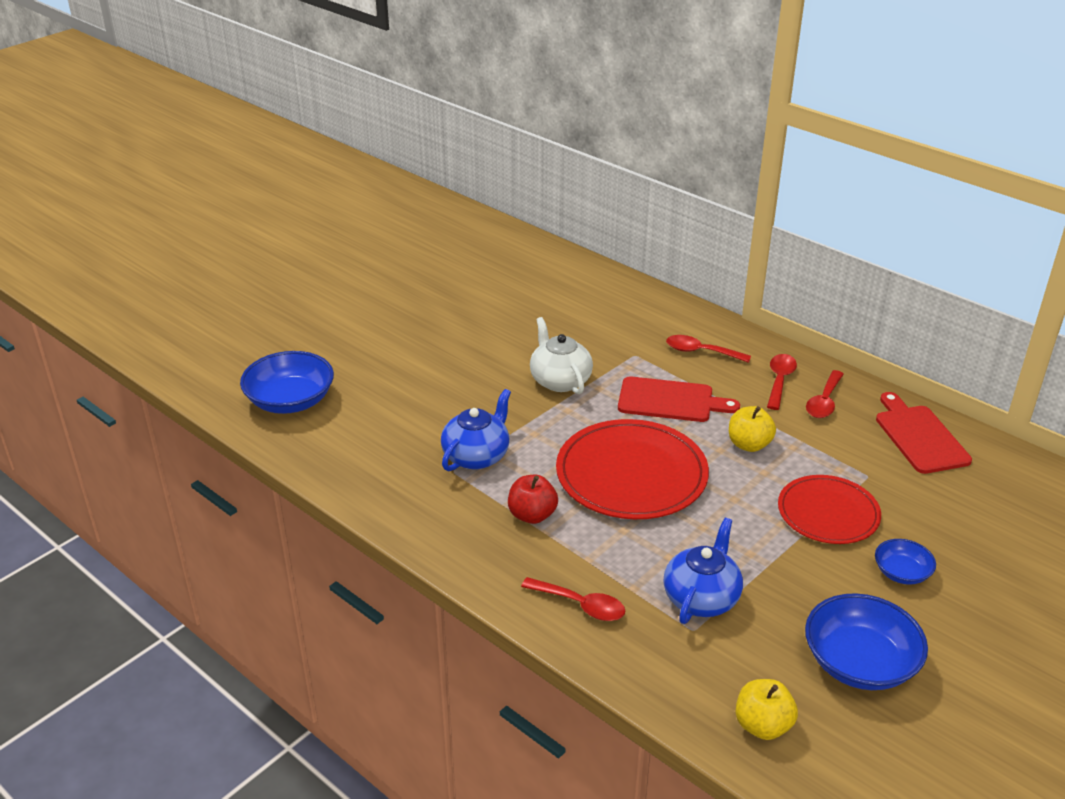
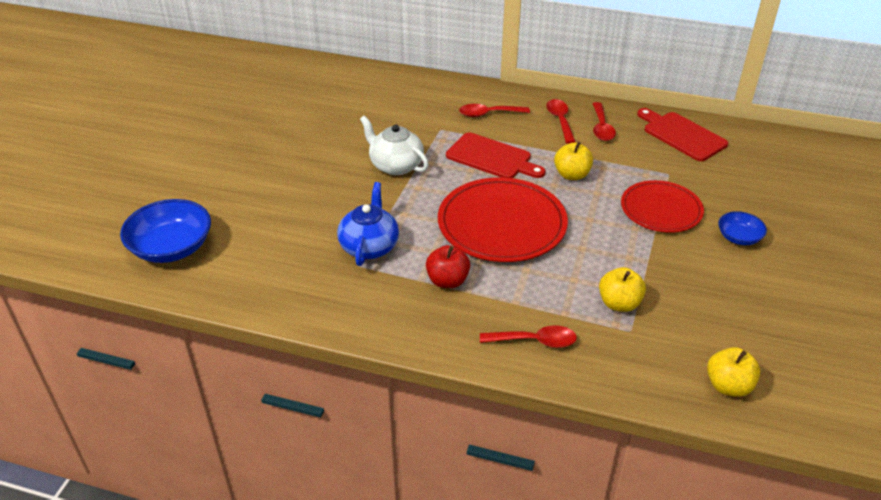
camera: 25 degrees left, 5 degrees up
red cutting board [618,376,740,422] -> red cutting board turned 45 degrees clockwise [446,132,545,178]
blue teapot [664,518,743,624] -> yellow apple [599,267,646,312]
blue bowl [805,593,928,690] -> none

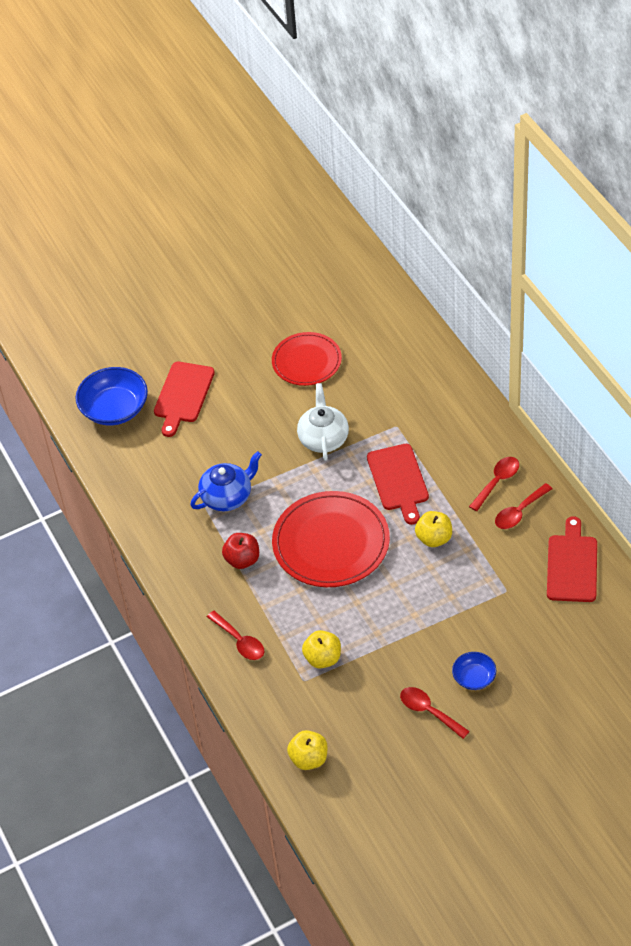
camera: 50 degrees right, 10 degrees up
red spoon [459,104,530,117] -> red spoon moved to [400,687,470,739]
red plate [621,180,704,233] -> red plate moved to [272,332,342,386]
none -> red cutting board [154,362,215,437]

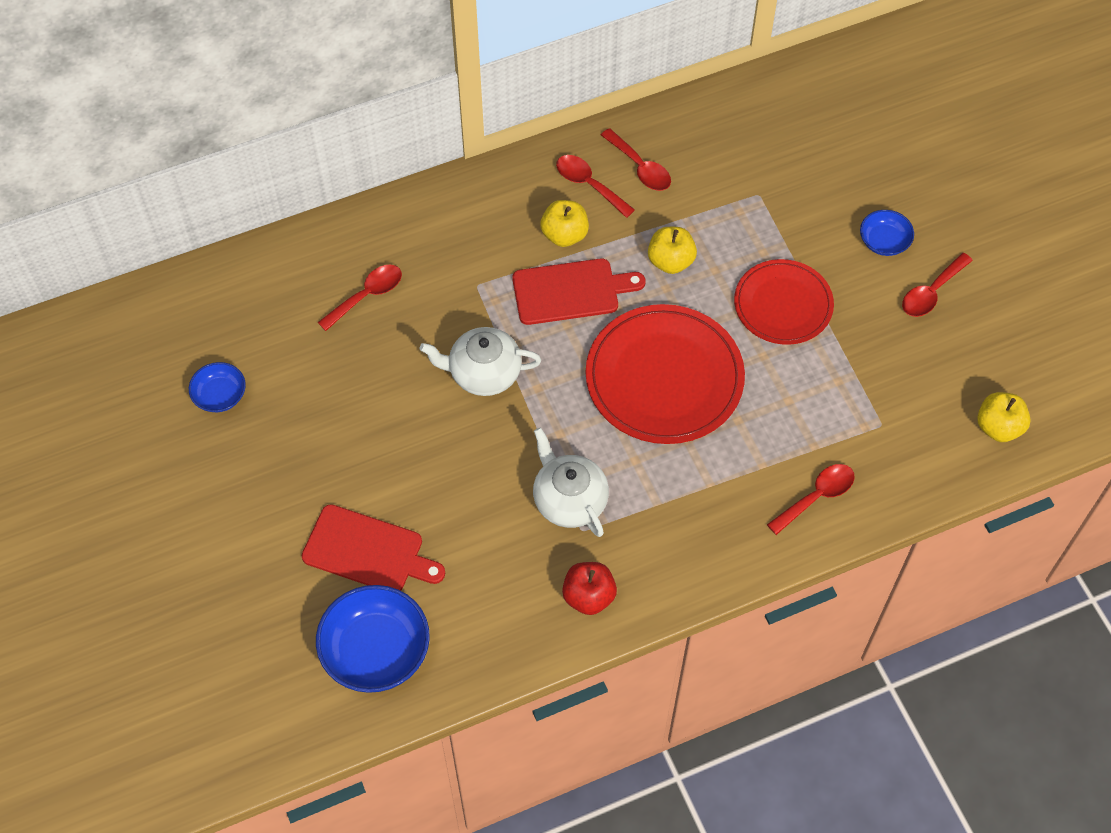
camera: 90 degrees left, 10 degrees up
blue teapot [190,451,262,511] -> white teapot [533,427,609,537]
red apple [222,533,259,569] -> red apple moved to [562,562,617,615]
red plate [272,332,342,386] -> red plate moved to [734,259,834,345]
yellow apple [302,630,341,668] -> yellow apple moved to [540,200,589,247]
red cutting board [547,516,597,602] -> none
none -> blue bowl [189,362,246,412]
none -> red spoon [318,265,402,331]

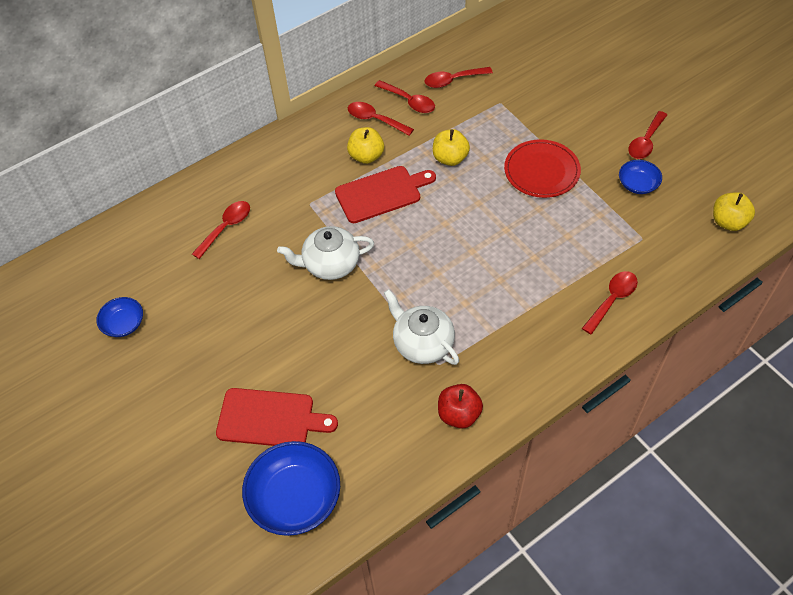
camera: 10 degrees left, 5 degrees down
red plate [586,304,745,444] -> none
blue bowl [860,210,914,256] -> blue bowl moved to [619,160,662,194]
none -> red spoon [424,67,493,88]

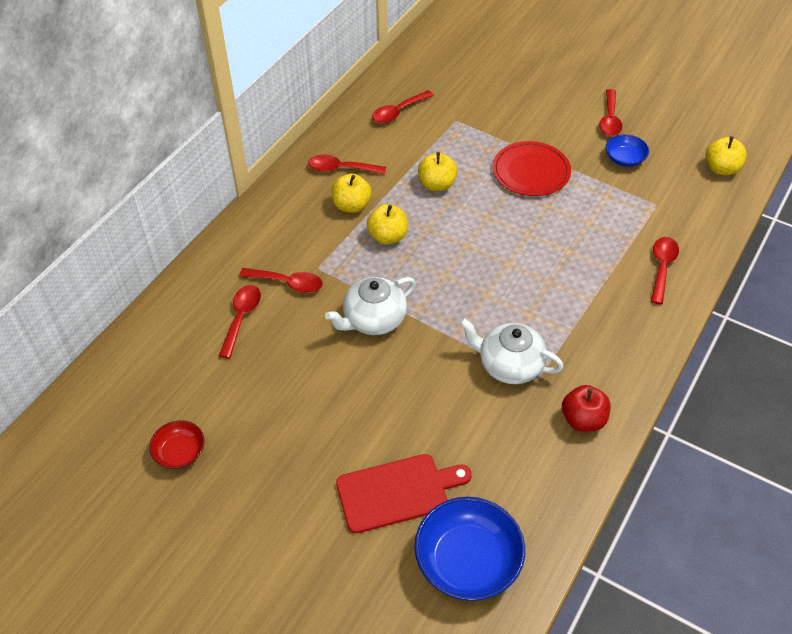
camera: 25 degrees left, 5 degrees down
blue bowl [96,297,143,337] -> red bowl [149,420,205,469]
red cutting board [335,166,436,223] -> yellow apple [367,204,408,245]
red spoon [375,80,435,113] -> red spoon moved to [239,268,323,293]

